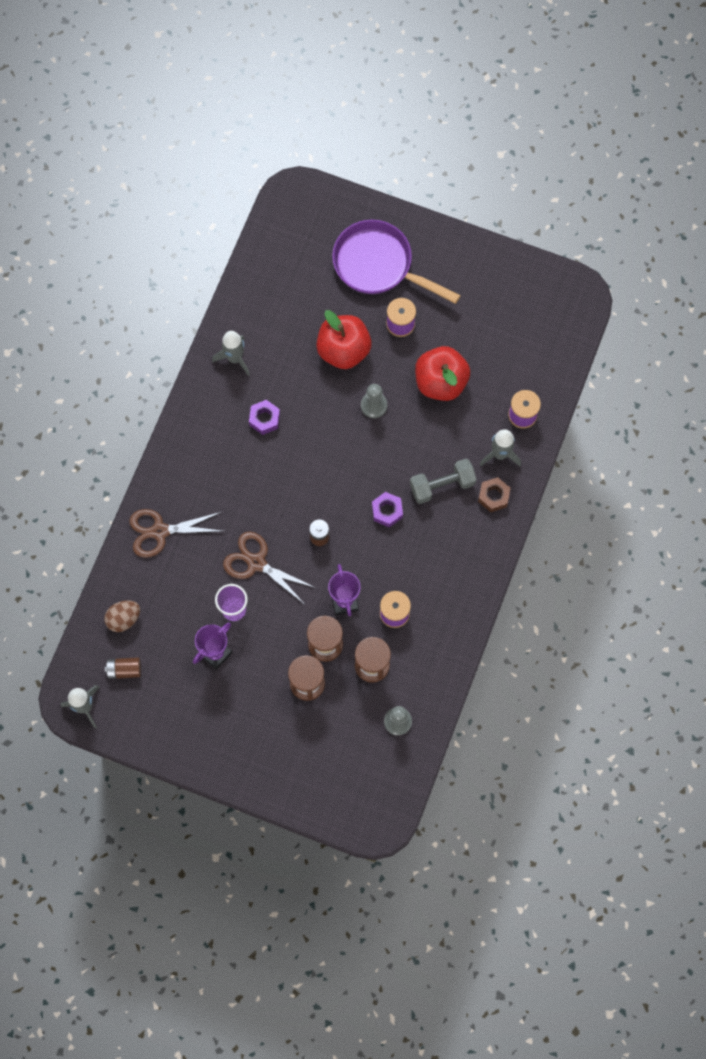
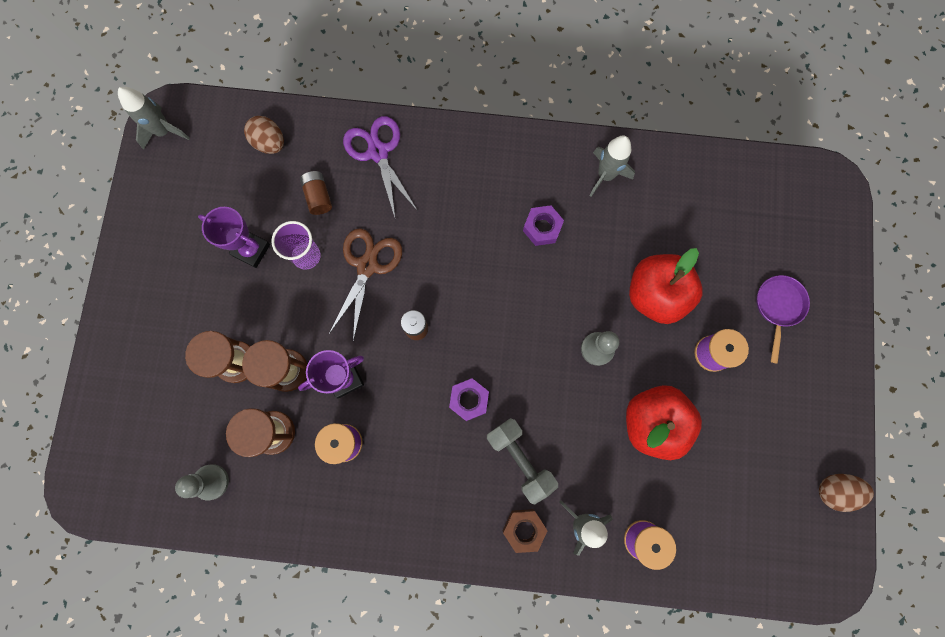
camera: 75 degrees right, 5 degrees up
brown battery [105,657,141,679] -> brown battery moved to [300,171,332,215]
brown scissors [129,509,222,558] -> purple scissors [343,116,418,217]
purple pan [332,220,461,304] -> purple pan [756,275,810,363], size x0.52
none -> brown egg [819,474,874,512]

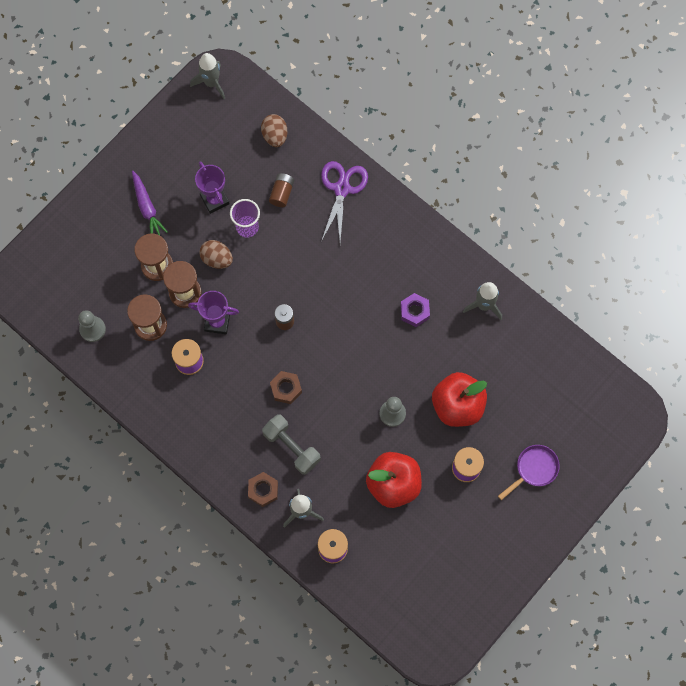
camera: 35 degrees right, 5 degrees down
brown scissors [329,228,402,341] -> none
purple nut [449,378,489,421] -> brown nut [270,371,302,404]
grey dumbbell [487,418,558,505] -> grey dumbbell turned 45 degrees counterclockwise [262,414,321,475]
brown egg [819,474,874,512] -> brown egg moved to [199,240,233,269]
none -> purple carrot [132,171,168,235]

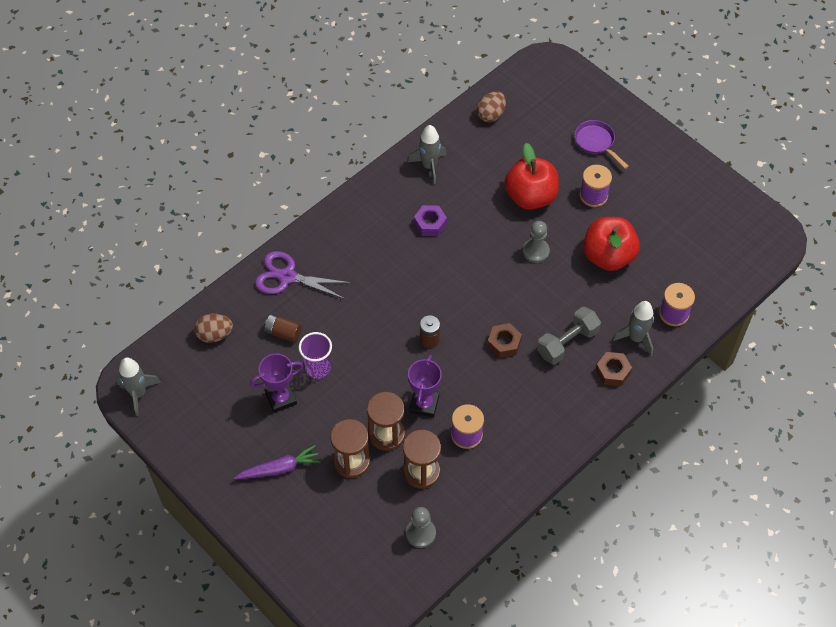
camera: 85 degrees left, 15 degrees down
brown egg [199,240,233,269] -> brown egg moved to [477,91,506,122]

